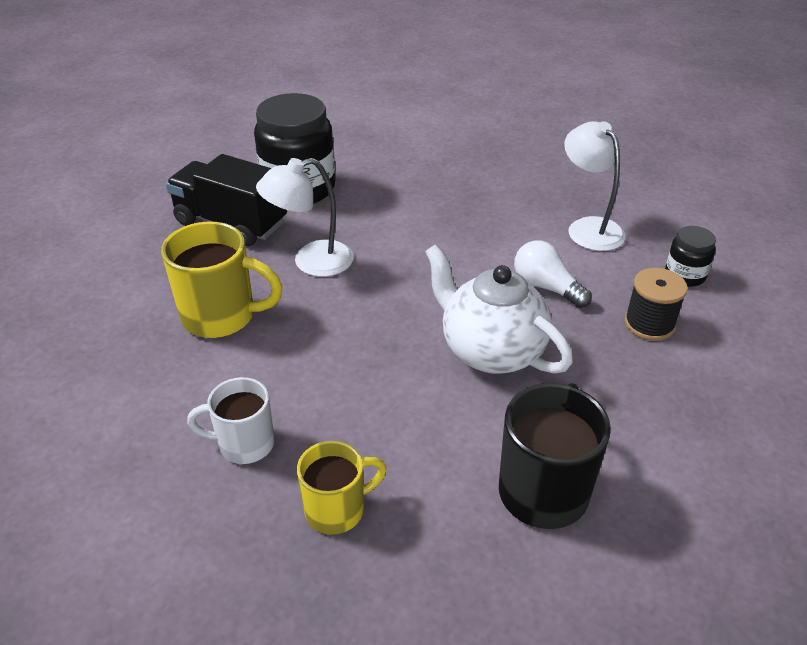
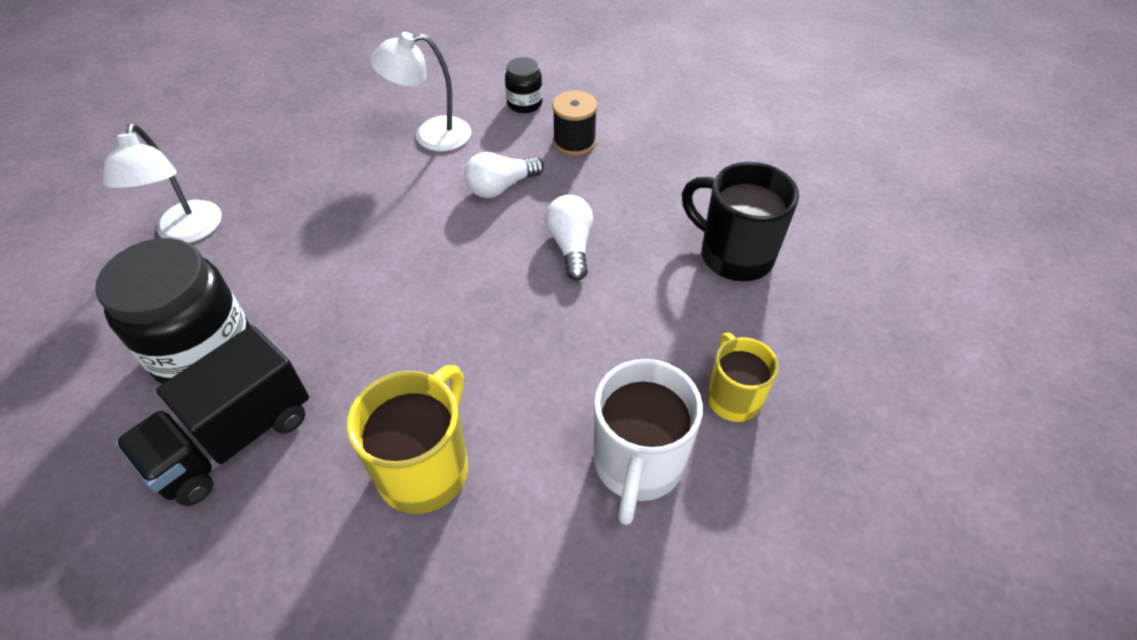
camera: 75 degrees left, 10 degrees up
white mug [187,377,274,464] -> white mug [594,359,703,525], size x1.56
white lamp [256,158,354,277] -> white lamp moved to [103,124,221,243]
white teapot [425,244,573,374] -> white light bulb [545,195,593,281]

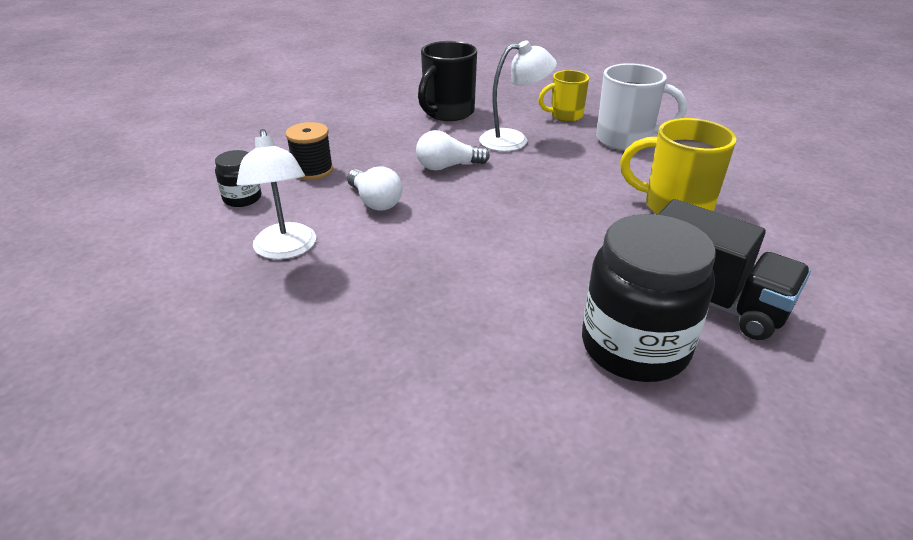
camera: 95 degrees left, 15 degrees down
white lamp [103,124,221,243] -> white lamp moved to [479,40,557,152]

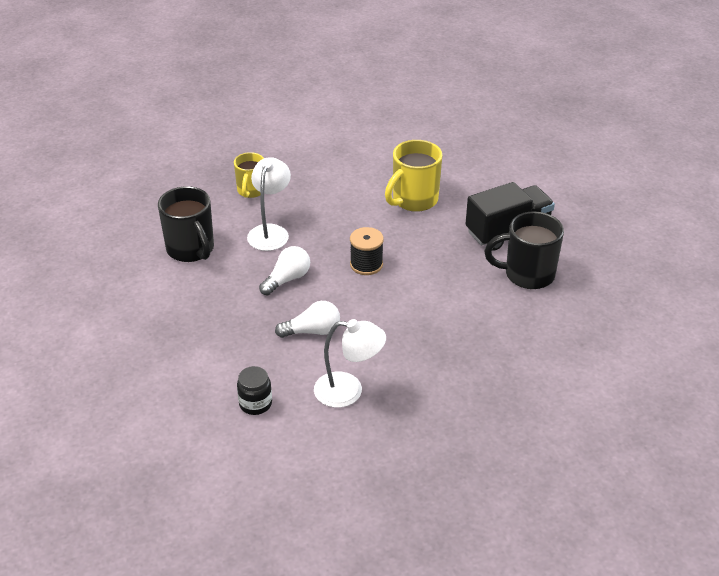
camera: 65 degrees left, 5 degrees up
black spool [285,122,333,180] -> black spool moved to [350,227,384,275]
white light bulb [416,130,490,171] -> white light bulb turned 150 degrees counterclockwise [259,246,310,295]
black jar [582,214,716,382] -> black mug [484,211,564,289]
white mug [596,63,687,151] -> none

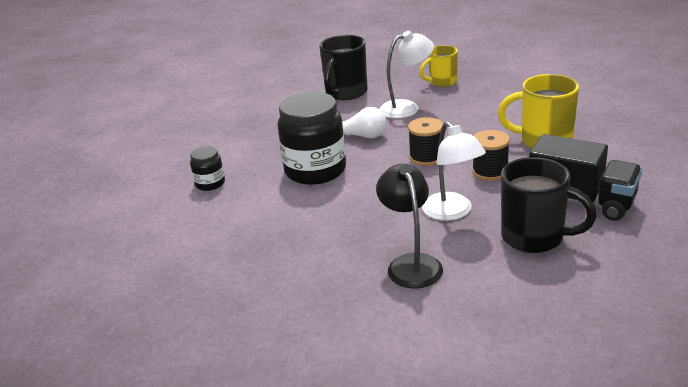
camera: 60 degrees right, 10 degrees down
white light bulb [275,301,340,338] -> black jar [277,92,346,185]
white lamp [314,319,386,408] -> white lamp moved to [422,121,486,221]
black mug [484,211,564,289] -> black mug turned 150 degrees clockwise [501,157,597,253]
none -> black lamp [376,164,443,288]
none -> black spool [472,130,510,181]

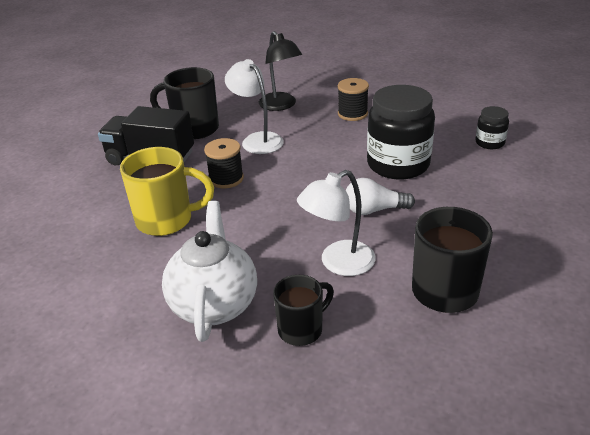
camera: 165 degrees right, 5 degrees up
black spool [408,117,443,166] -> black spool moved to [338,78,369,121]
yellow mug [420,45,458,87] -> black mug [273,275,334,346]
none -> white teapot [162,201,257,342]

